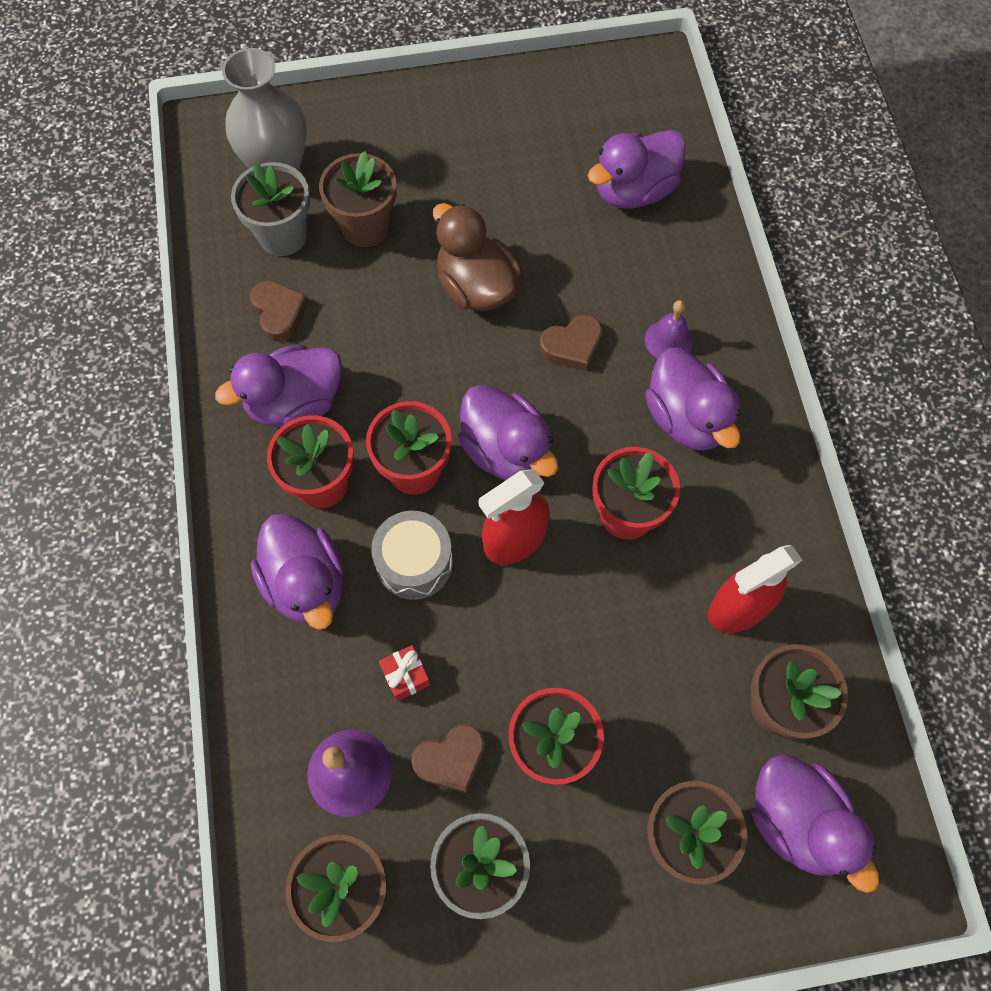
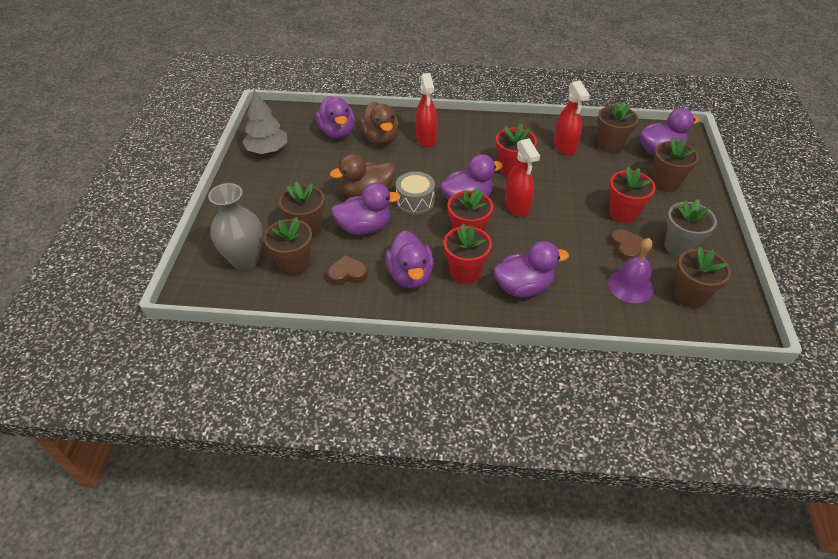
camera: 75 degrees left, 20 degrees down
grey flower pot [231,162,310,256] -> brown flower pot [264,217,312,276]
grey drum [371,511,453,600] -> grey drum moved to [396,171,435,215]
red gift [379,645,430,701] -> none
brown heart [539,314,603,371] -> none
purple bell [645,300,693,358] -> red spray bottle [415,73,437,147]
purple duck [645,348,741,451] -> purple duck moved to [331,183,401,235]
none -> grey tree [242,90,287,154]
none -> brown duck [359,102,399,145]

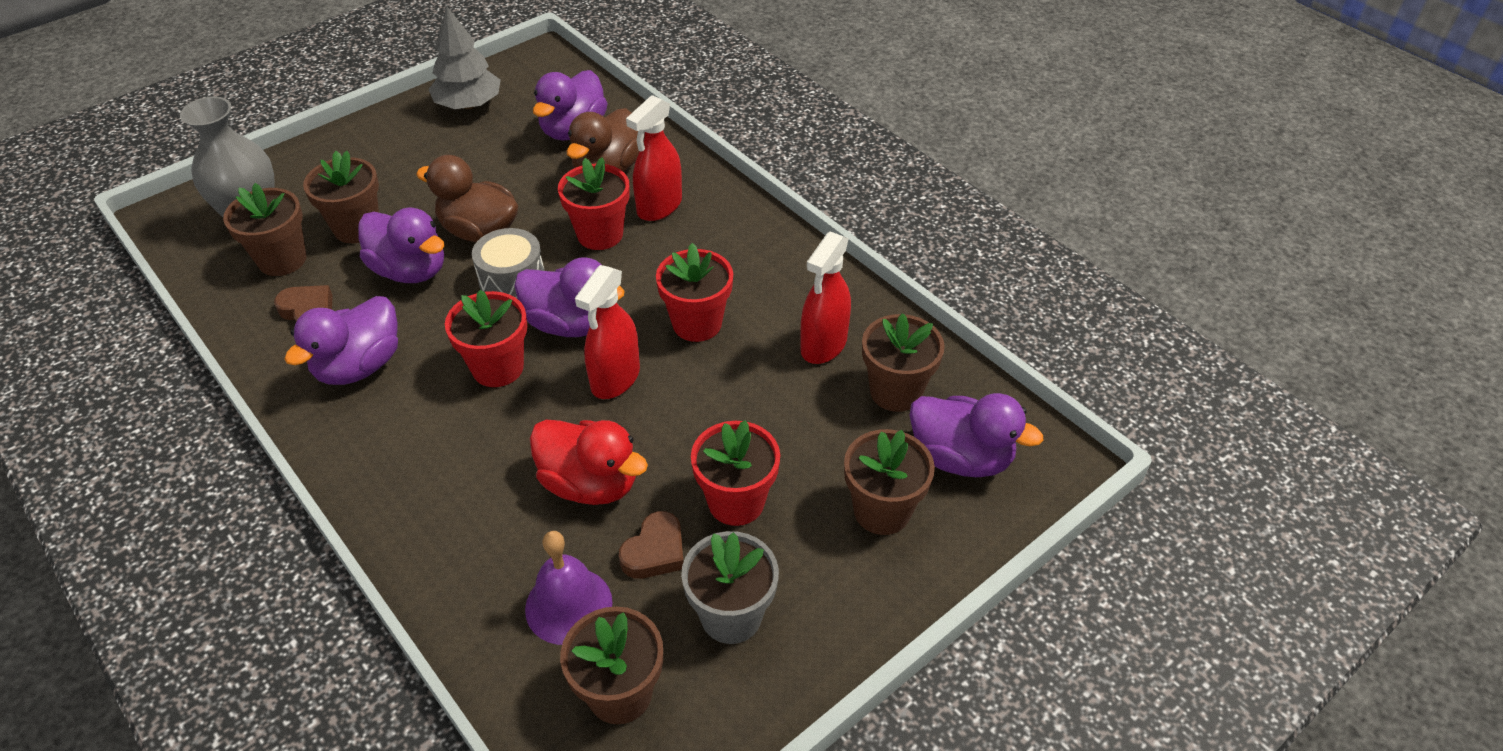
camera: 45 degrees right, 0 degrees up
red flower pot [444,224,492,284] -> red flower pot moved to [558,157,630,250]
purple duck [494,241,569,298] -> none
none -> red duck [530,420,648,505]

